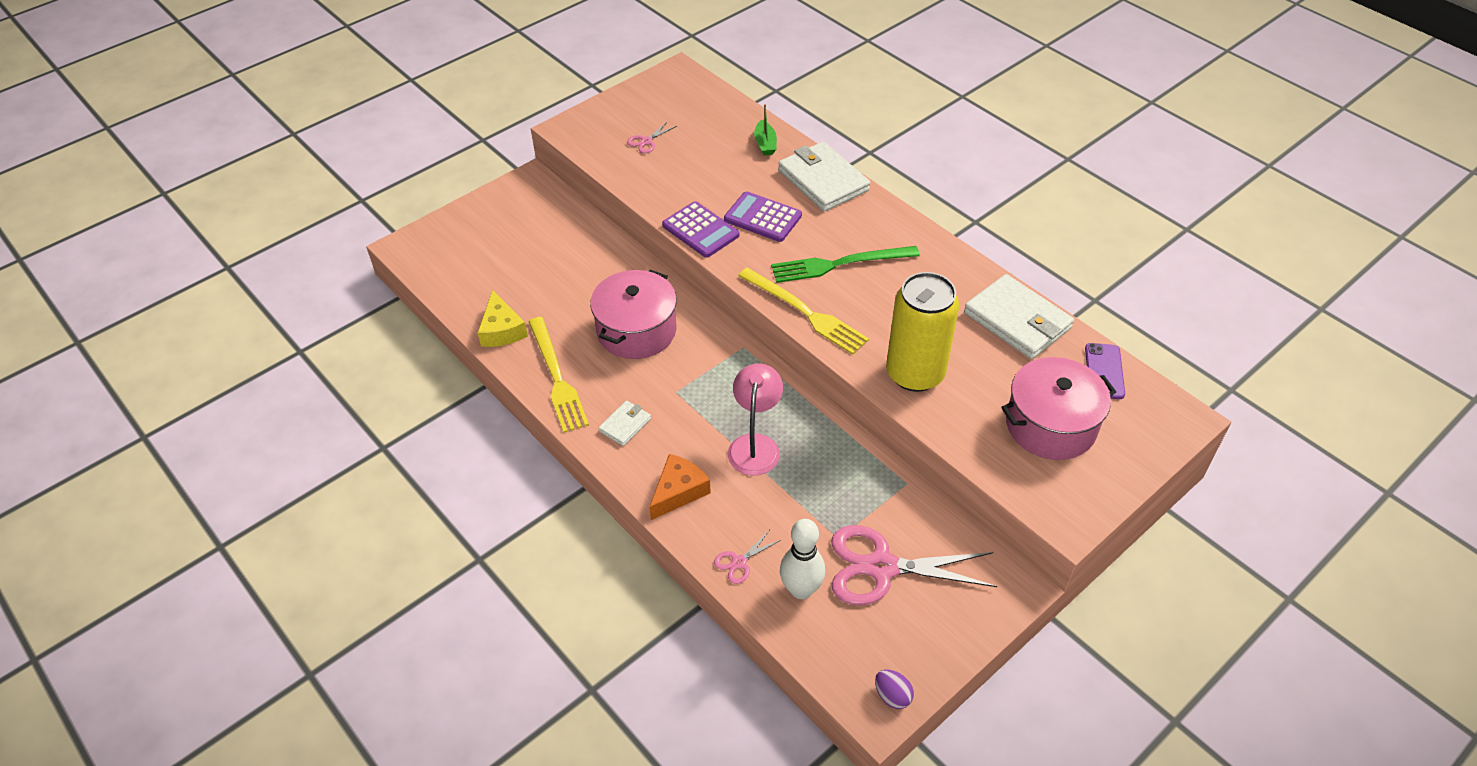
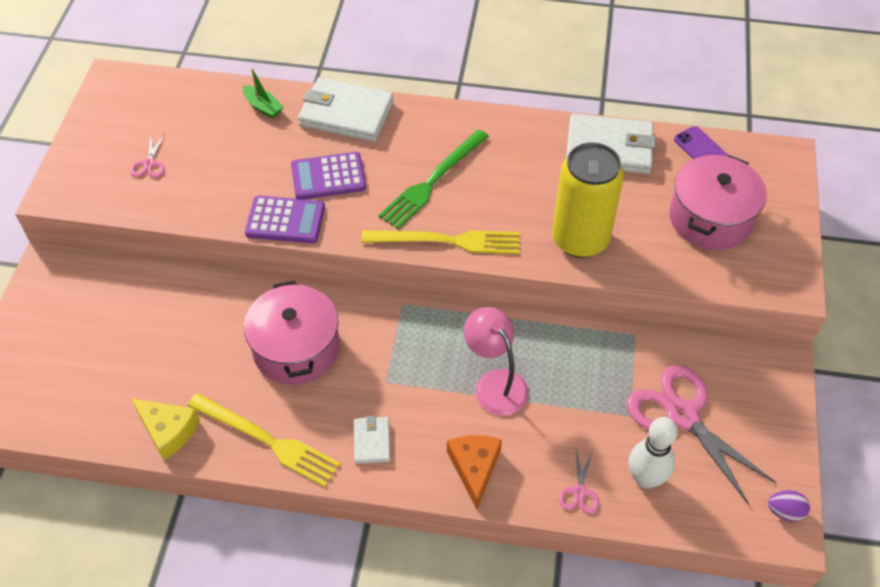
camera: 40 degrees left, 5 degrees up
pink scissors [831,525,998,605] -> pink scissors turned 90 degrees clockwise [626,365,777,505]

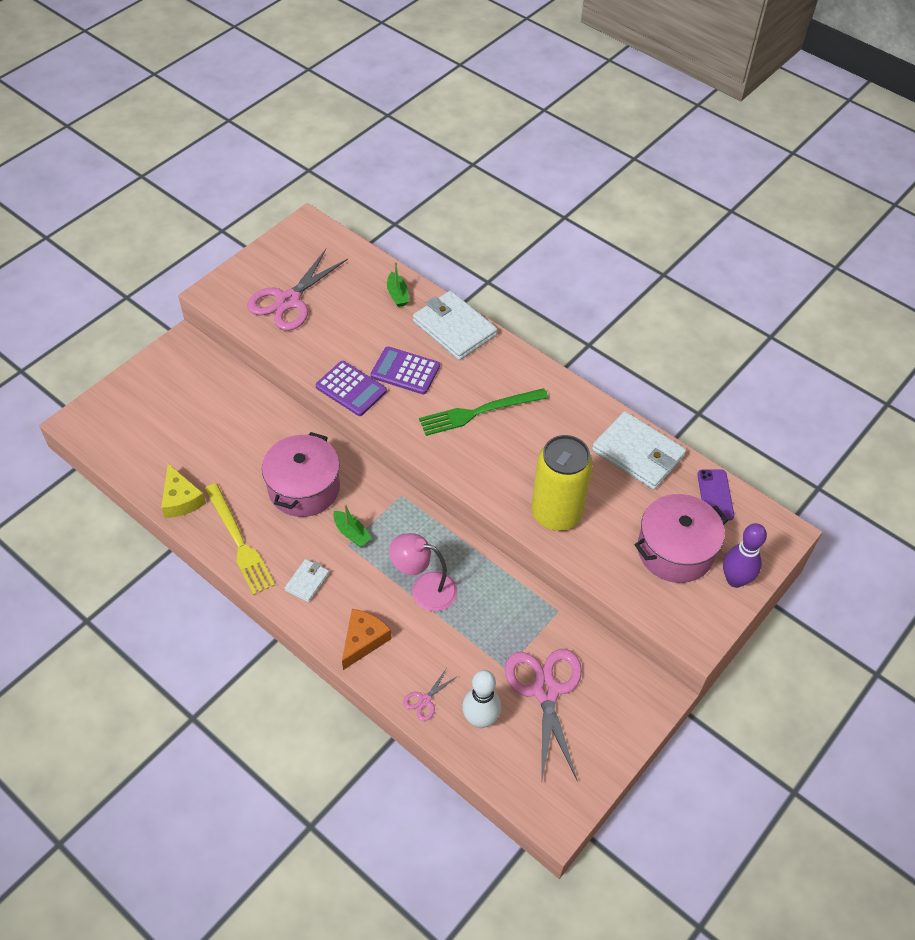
camera: 30 degrees right, 0 degrees up
pink scissors [130,133,165,178] -> pink scissors [247,249,348,331], size x2.29
yellow fork [361,230,520,254] -> none
pink lamp [464,307,529,416] -> pink lamp turned 75 degrees counterclockwise [389,533,457,611]
purple egg [768,490,810,522] -> none
none -> green boat [333,504,372,547]
none -> purple bowling pin [723,523,767,588]

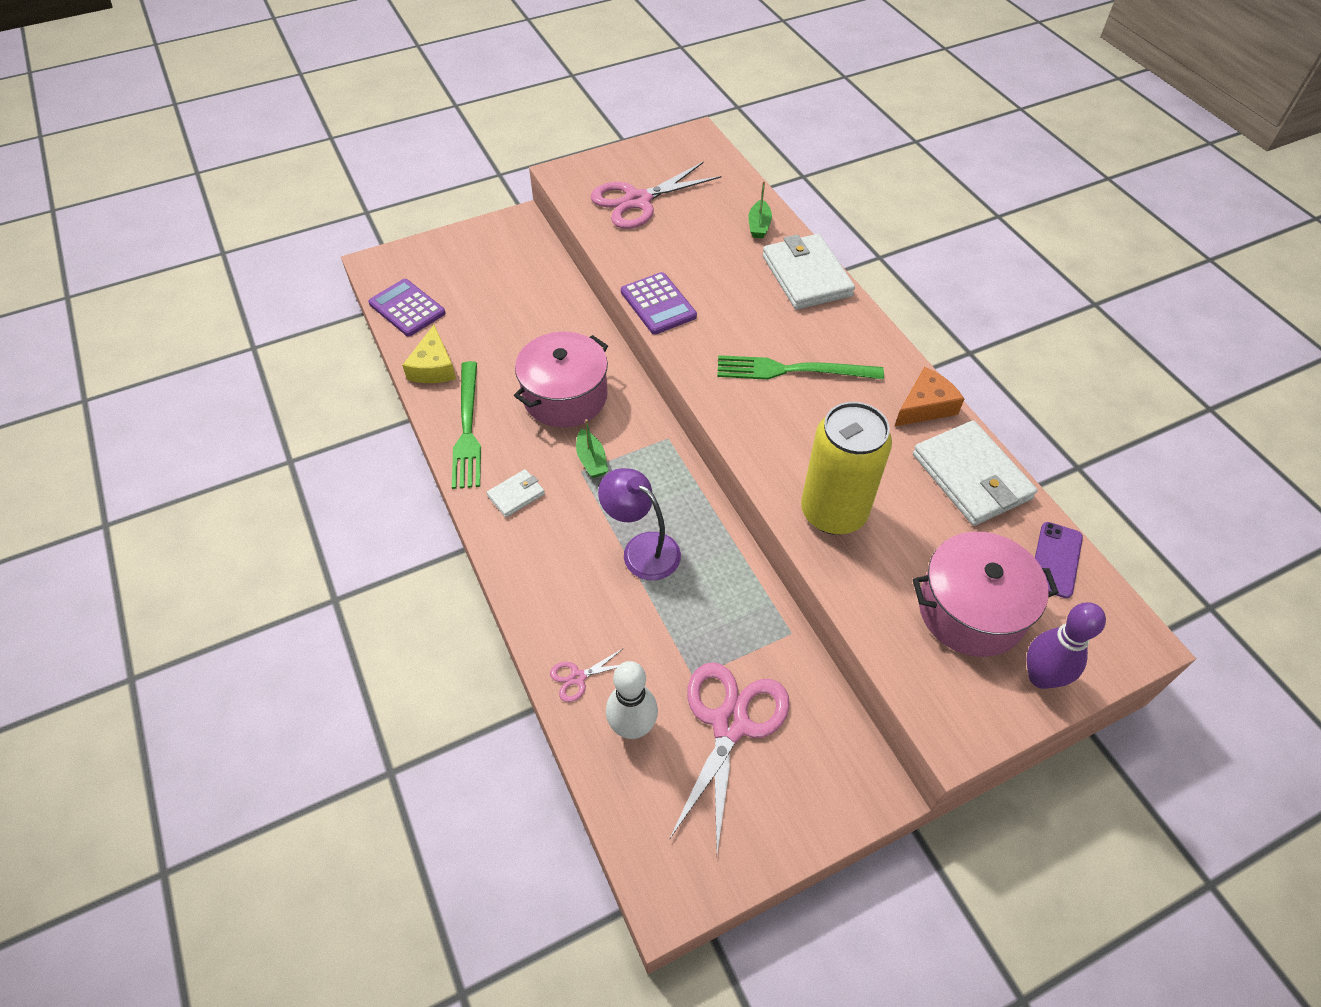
camera: 25 degrees right, 0 degrees up
yellow fork [205,483,275,595] -> green fork [452,361,481,489]
orange cheese [342,609,392,670] -> orange cheese moved to [894,367,964,427]
purple calculator [371,346,440,394] -> purple calculator moved to [368,279,446,336]
pink lamp [389,533,457,611] -> purple lamp [598,468,681,580]

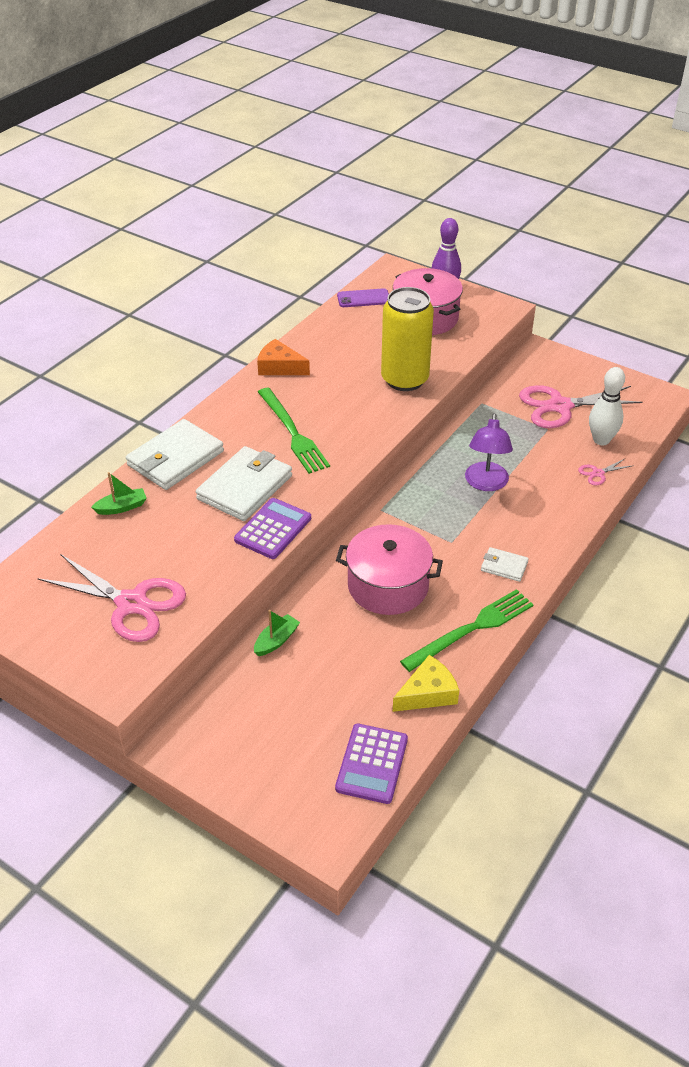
camera: 120 degrees left, 10 degrees down
pink scissors [550,648,624,702] -> pink scissors turned 120 degrees clockwise [578,458,632,485]
green boat [576,419,608,478] -> green boat moved to [254,610,300,656]
white wallet [913,421,1037,526] -> white wallet moved to [196,446,292,521]

